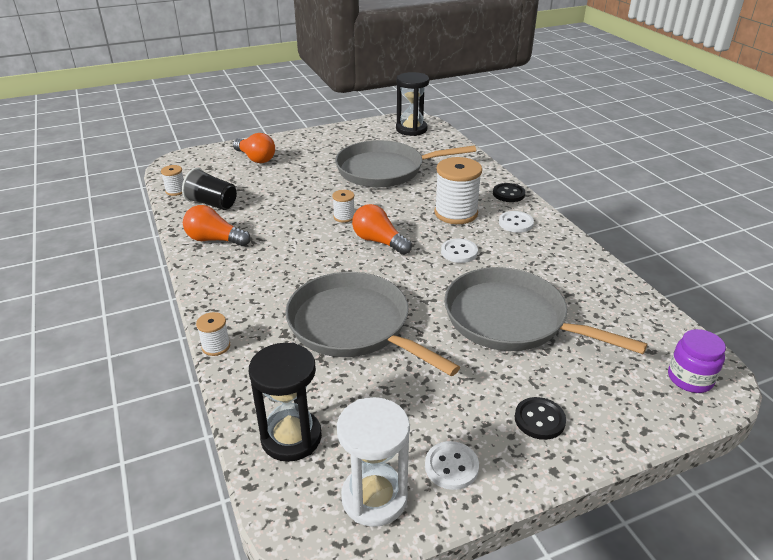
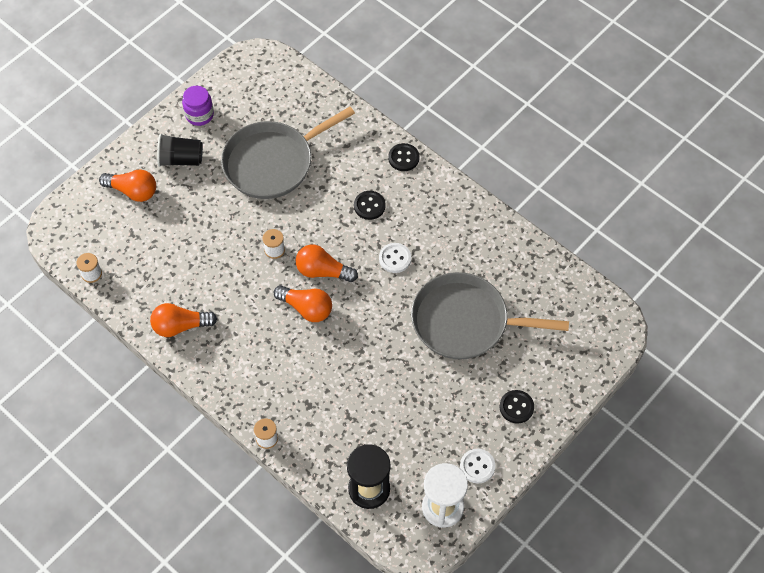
camera: 25 degrees left, 25 degrees up
black cup [182,168,237,210] -> black cup moved to [157,133,203,167]
grey pan [285,272,460,376] -> none
black hourglass [396,72,429,136] -> none
white spool [434,157,482,224] -> black button [354,191,386,220]
white button [499,211,534,233] -> none
purple jar [668,329,726,393] -> purple jar moved to [182,86,214,126]
none -> orange light bulb [274,285,332,322]

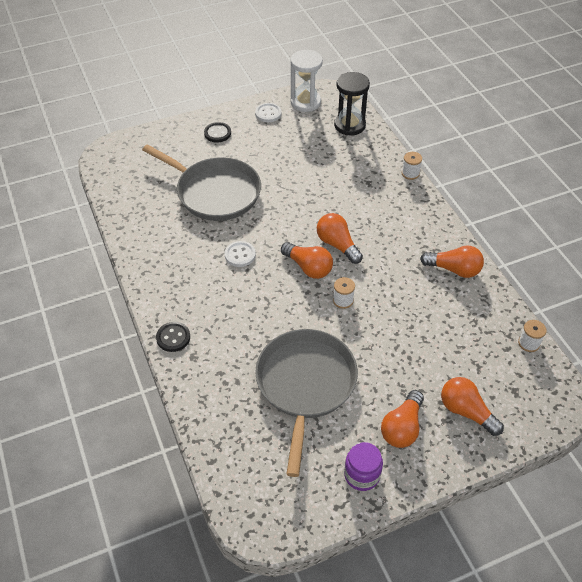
camera: 155 degrees left, 10 degrees down
black cup [157,133,203,167] -> orange light bulb [381,390,424,448]
grey pan [221,107,355,199] -> grey pan turned 75 degrees counterclockwise [255,329,358,477]
black button [354,191,386,220] -> none

